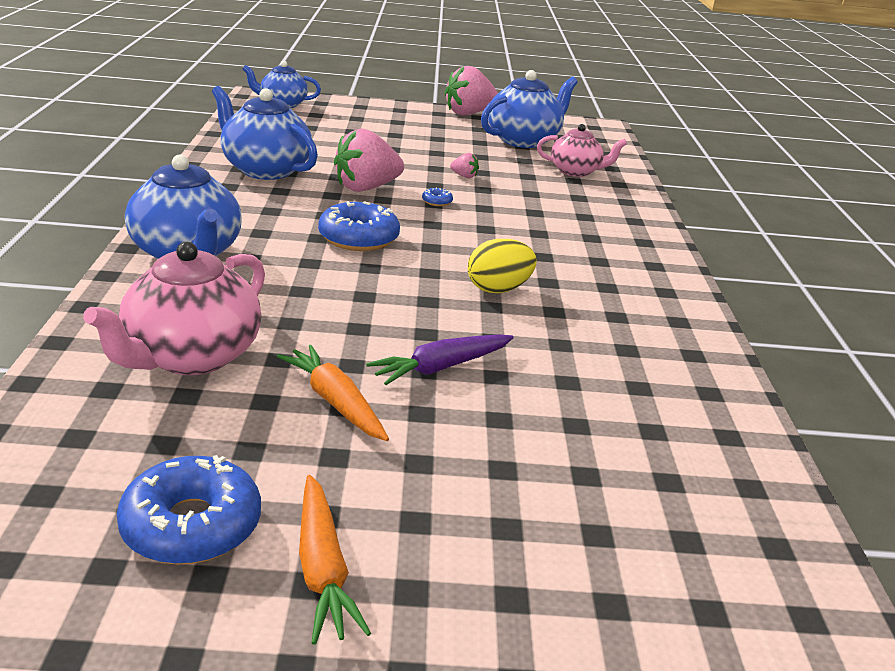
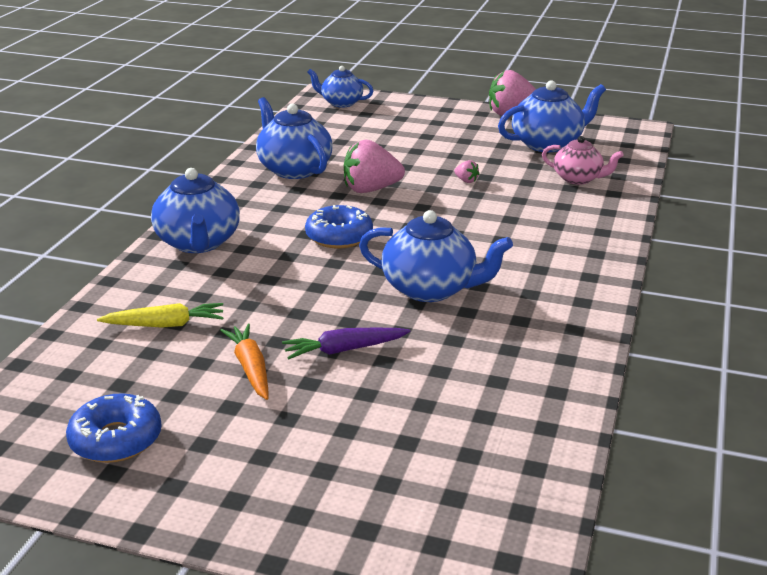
camera: 20 degrees right, 0 degrees up
pink teapot [83,242,265,375] -> yellow carrot [97,303,224,328]
orange carrot [299,475,371,645] -> none
blue donut [422,188,453,206] -> none
yellow egg [468,239,537,293] -> blue teapot [359,210,513,302]

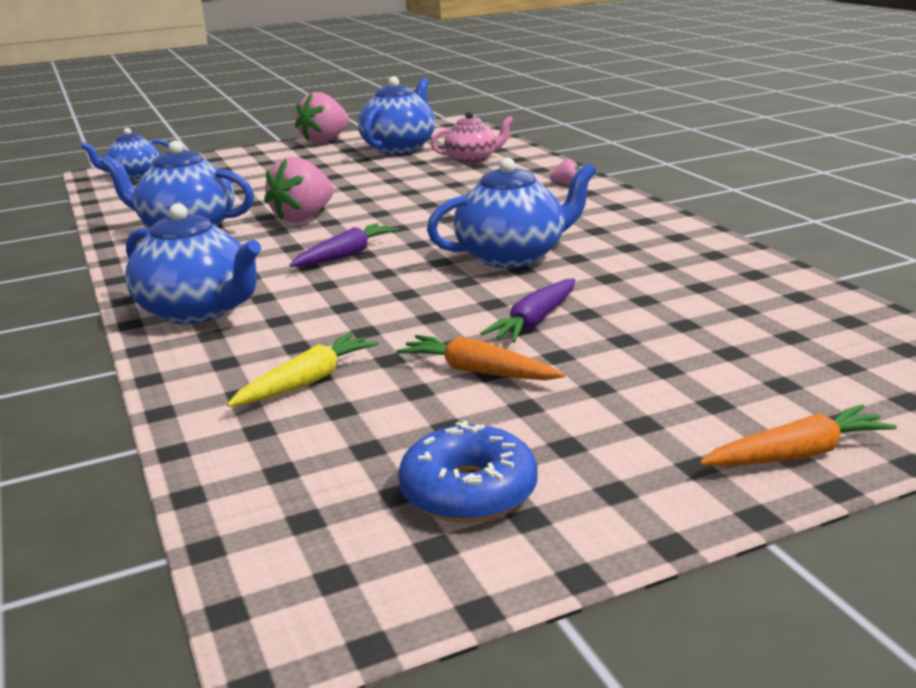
camera: 40 degrees left, 5 degrees down
blue donut [305,205,373,248] -> purple carrot [289,223,399,267]
pink strawberry [454,160,479,183] -> pink strawberry moved to [550,159,580,185]
none -> orange carrot [700,405,897,466]

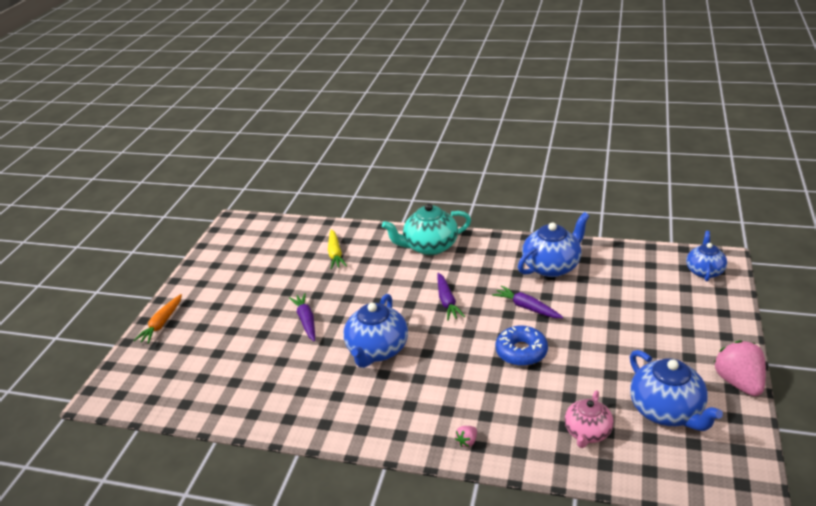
camera: 130 degrees right, 10 degrees up
blue teapot [125,203,261,324] -> turquoise teapot [382,203,471,255]
pink strawberry [264,157,334,222] -> purple carrot [492,286,563,318]
orange carrot [396,335,565,380] -> none
blue donut [398,421,538,523] -> blue donut moved to [496,326,548,366]

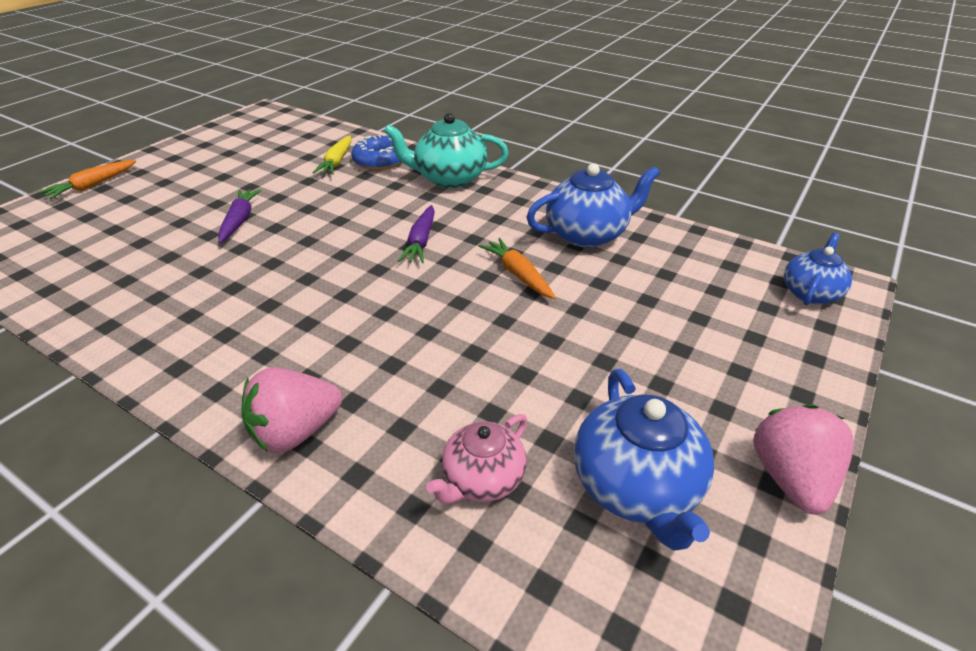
camera: 15 degrees right, 5 degrees up
blue teapot [343,294,408,368] -> none
pink strawberry [455,426,477,447] -> pink strawberry [242,367,342,452], size x2.30
purple carrot [492,286,563,318] -> orange carrot [479,238,556,299]
blue donut [496,326,548,366] -> blue donut moved to [351,135,401,170]

